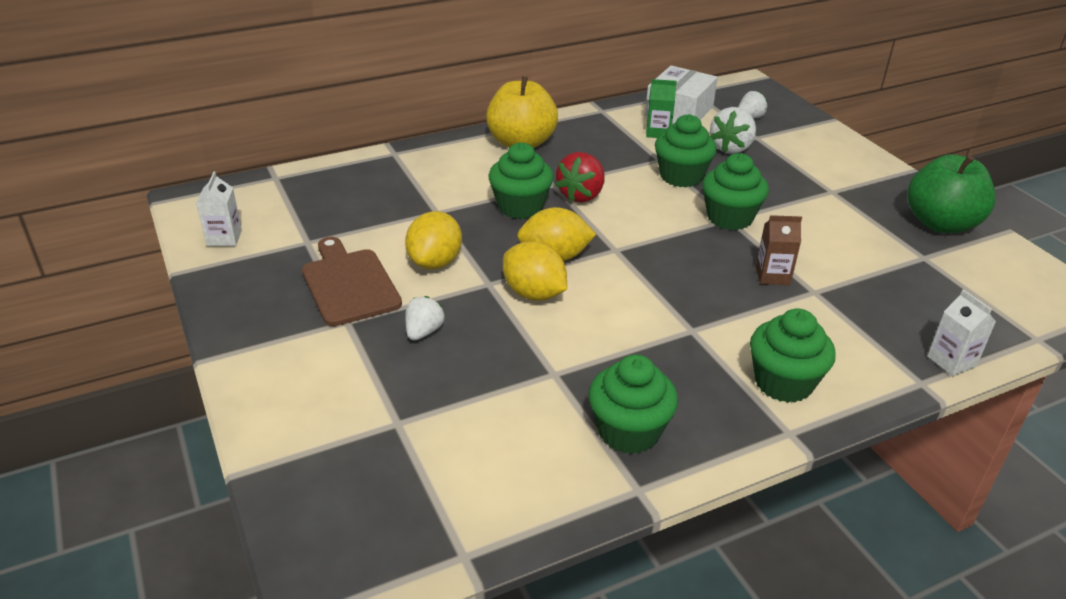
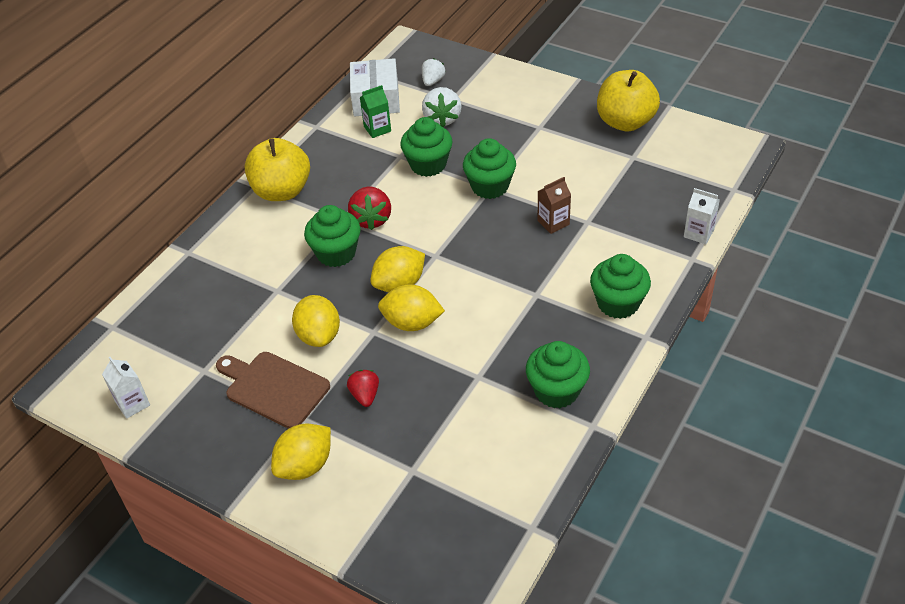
camera: 30 degrees left, 10 degrees up
white strawberry [405,296,445,340] -> red strawberry [347,370,379,407]
green apple [907,154,996,233] -> yellow apple [597,70,660,132]
none -> yellow lemon [271,424,331,480]

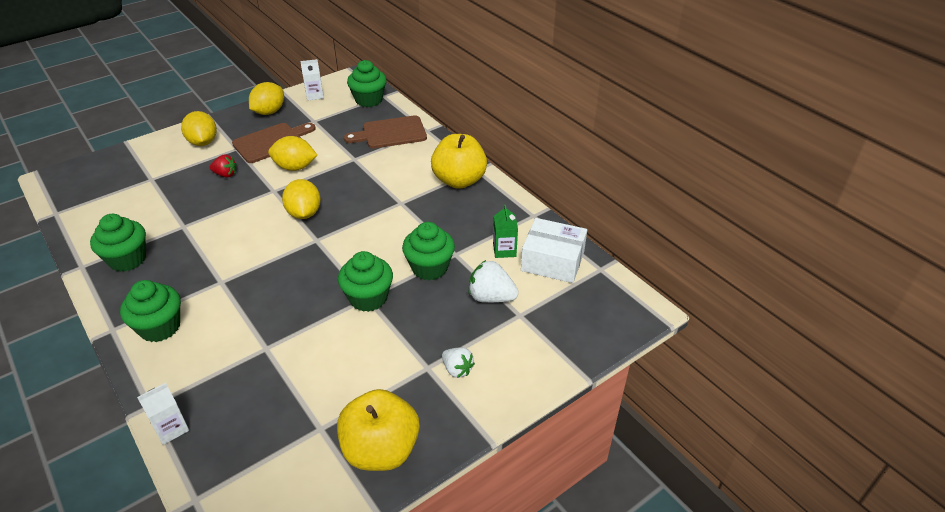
camera: 110 degrees right, 5 degrees down
green cupcake [304,205,361,267] -> green cupcake moved to [347,60,387,107]
red strawberry [348,186,391,230] -> none
yellow lemon [378,284,445,331] -> yellow lemon moved to [249,82,284,115]
white strawberry [422,58,445,86] -> white strawberry moved to [442,347,475,378]
brown carton [537,177,571,234] -> none
none -> brown cutting board [344,115,427,148]

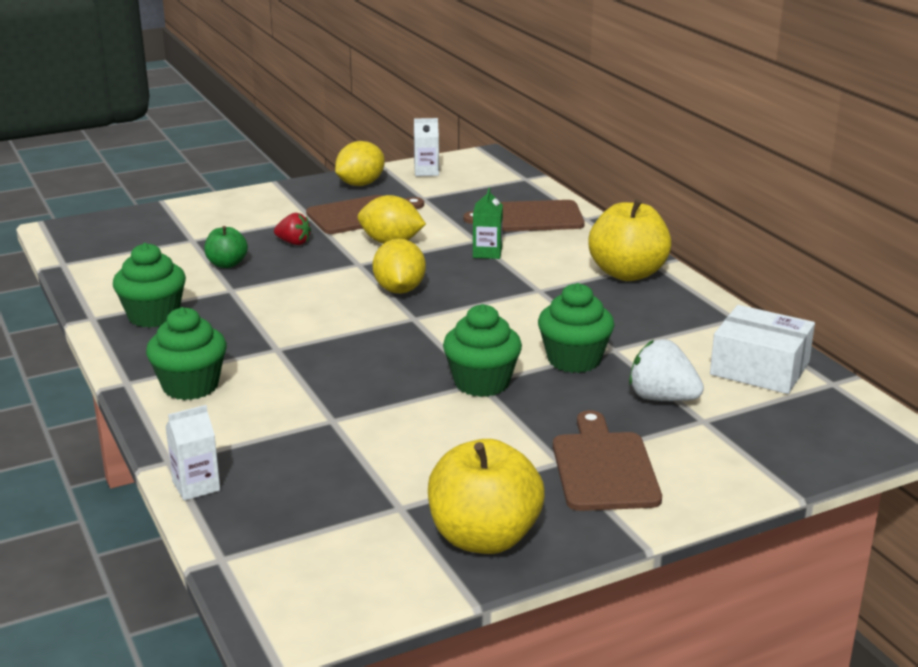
camera: 10 degrees right, 15 degrees down
yellow lemon [181,111,217,146] -> none
green cupcake [347,60,387,107] -> none
white strawberry [442,347,475,378] -> brown cutting board [553,410,662,511]
green carton [493,205,518,258] -> green carton moved to [473,188,503,259]
none -> green apple [204,226,248,268]

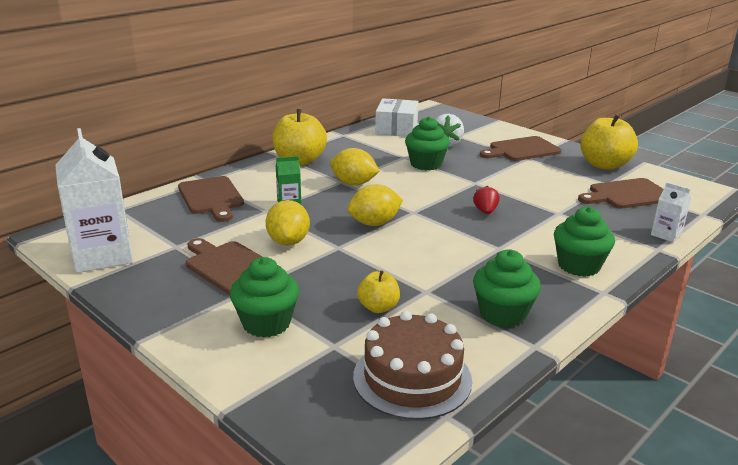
camera: 110 degrees left, 0 degrees up
green apple [204,226,248,268] -> yellow apple [357,270,400,313]
red strawberry [274,213,311,245] -> red strawberry moved to [473,186,500,214]
yellow lemon [335,141,385,186] -> yellow lemon moved to [330,148,380,185]
white carton [414,118,439,176] -> white carton [55,128,133,273], size x2.14
green cupcake [443,304,522,397] -> green cupcake moved to [230,257,299,338]
none -> brown cake [353,311,472,420]
none -> brown cutting board [578,178,664,209]

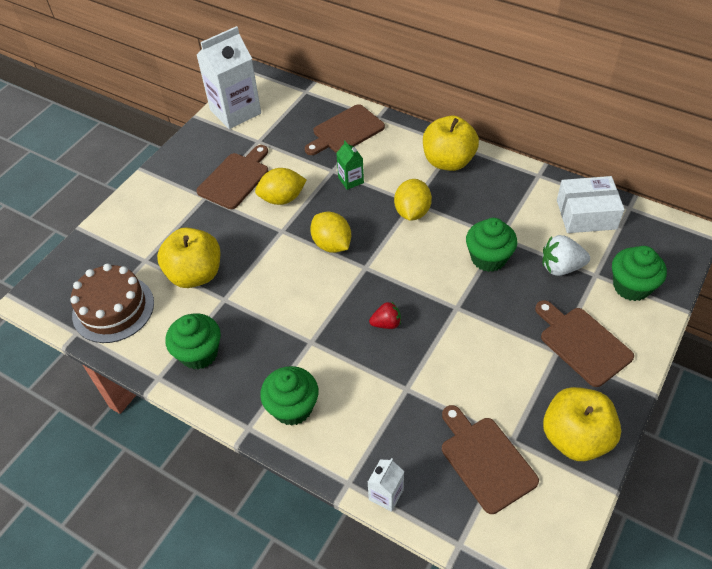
camera: 80 degrees right, 25 degrees up
green cupcake [230,257,299,338] -> green cupcake moved to [612,246,667,301]
yellow apple [357,270,400,313] -> yellow apple [157,227,221,288], size x1.88

